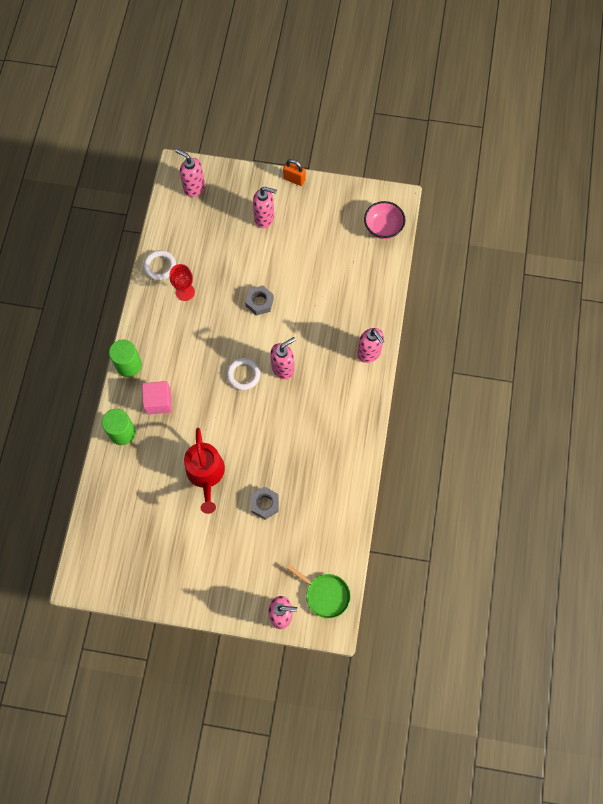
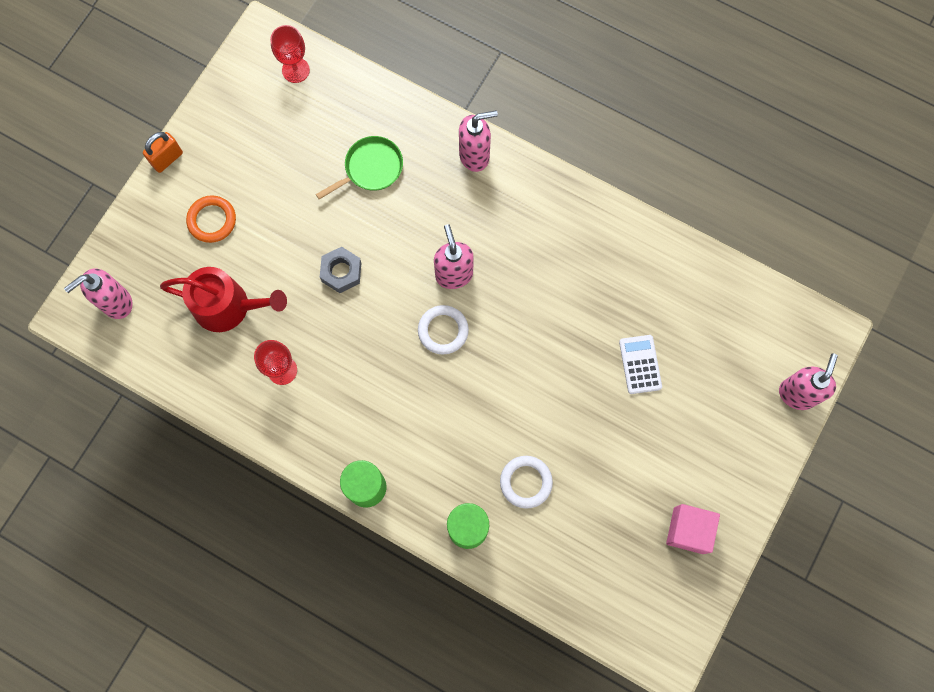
camera: 70 degrees left, 5 degrees up
pink cube [142,381,172,415] -> pink cube moved to [666,504,720,554]
white ring [143,250,176,280] -> white ring moved to [500,456,553,508]
red watering can [184,428,225,514] -> red watering can moved to [160,267,287,332]
grey nut [251,487,279,520] -> white calculator [619,335,662,394]
pink soap dispenser [253,187,277,228] -> orange ring [186,195,236,243]
green pan [286,565,350,619] -> green pan moved to [316,136,403,199]
pink bowl [364,201,406,239] -> red goblet [270,25,310,83]

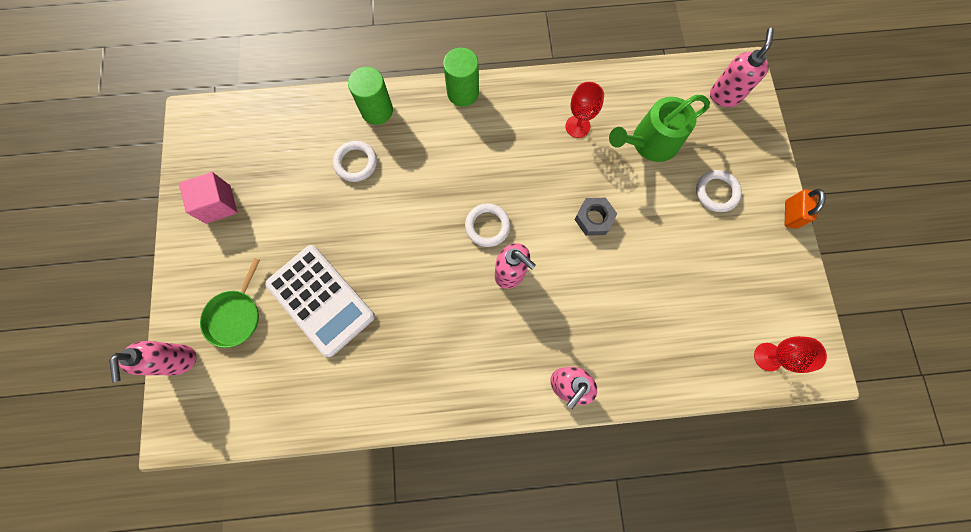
camera: 145 degrees right, 0 degrees up
red watering can [160,267,287,332] -> green watering can [609,95,710,162]
orange ring [186,195,236,243] -> white ring [696,170,742,212]
green pan [316,136,403,199] -> green pan moved to [200,258,260,348]
white calculator [619,335,662,394] -> white calculator [265,245,375,357], size x1.96

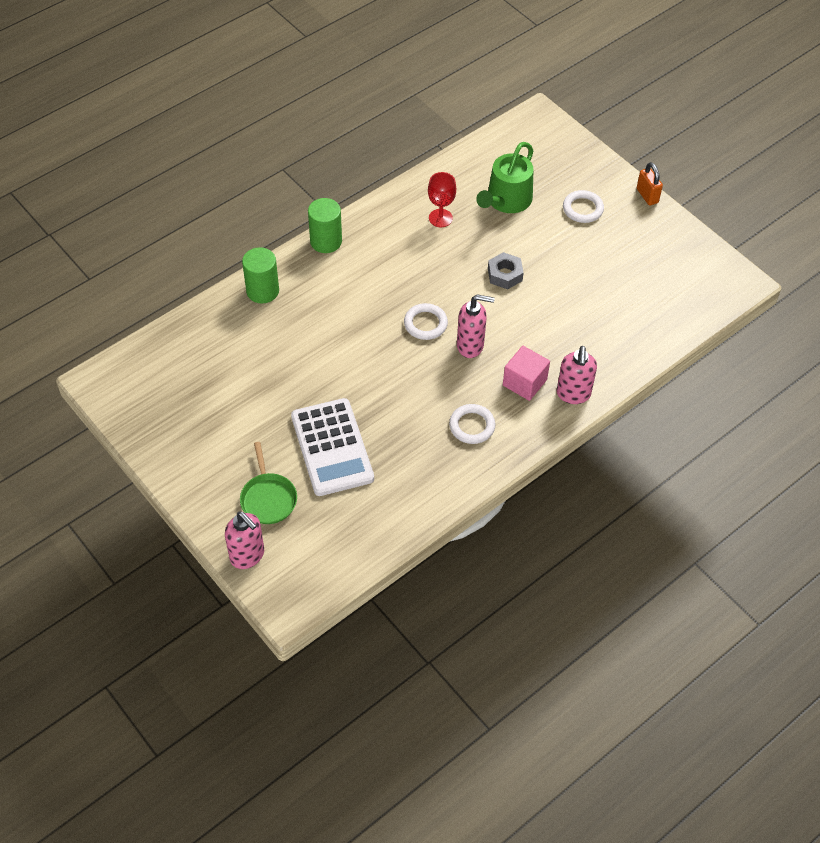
camera: 35 degrees left, 20 degrees down
pink cube [179,172,237,224] -> pink cube moved to [503,346,550,401]
white calculator [265,245,375,357] -> white calculator turned 60 degrees clockwise [291,398,374,496]
white ring [333,141,377,182] -> white ring moved to [449,404,495,444]
pink soap dispenser [710,28,774,107] -> none
red goblet [754,336,827,373] -> none

